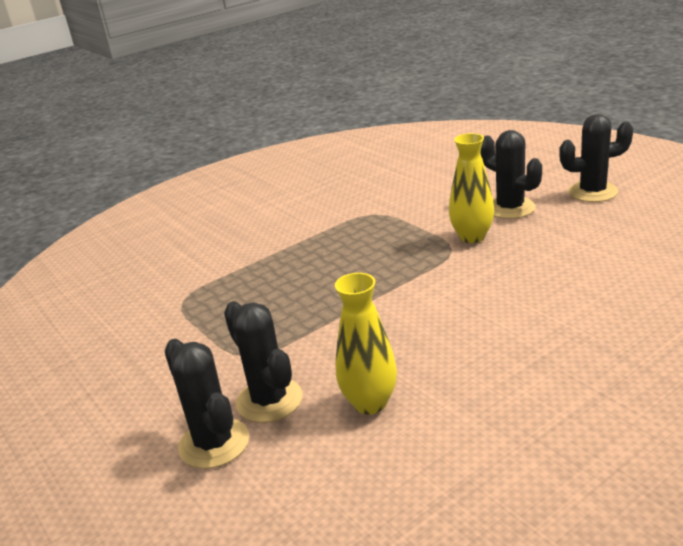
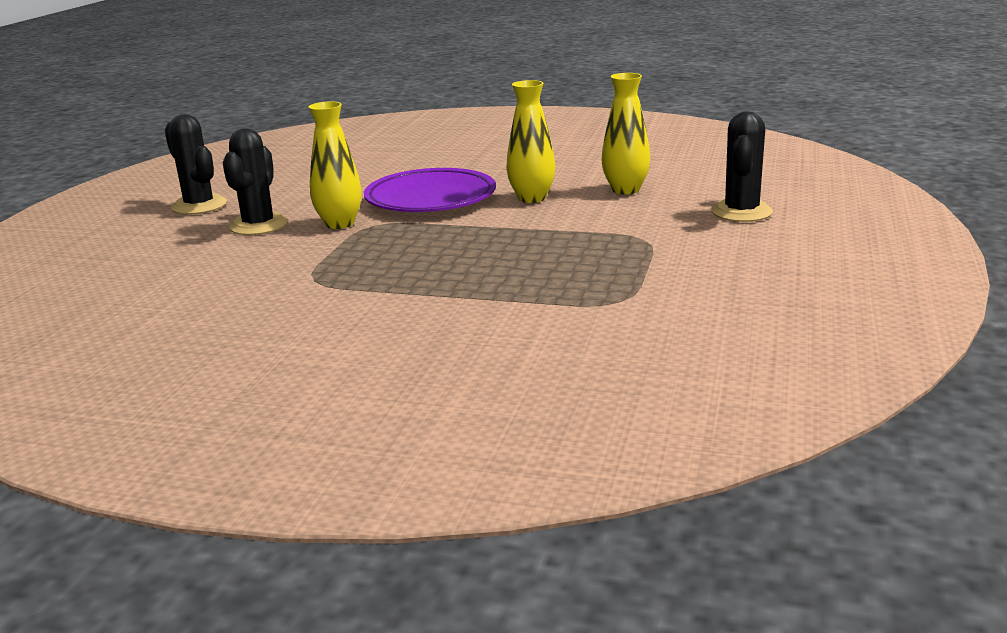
camera: 130 degrees left, 5 degrees down
black cactus [224,301,303,423] -> none
none -> purple plate [364,168,496,212]
none -> yellow vase [506,80,556,203]

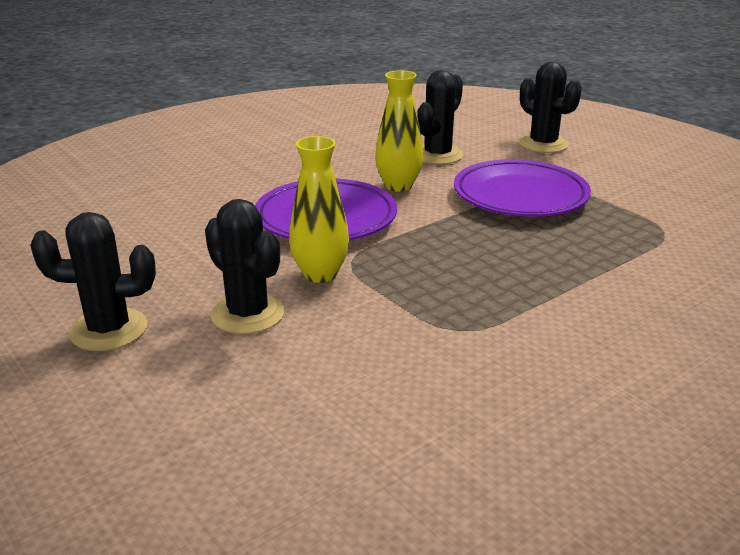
camera: 55 degrees left, 5 degrees up
yellow vase [601,73,650,195] -> black cactus [417,70,463,164]
none -> purple plate [454,159,591,217]

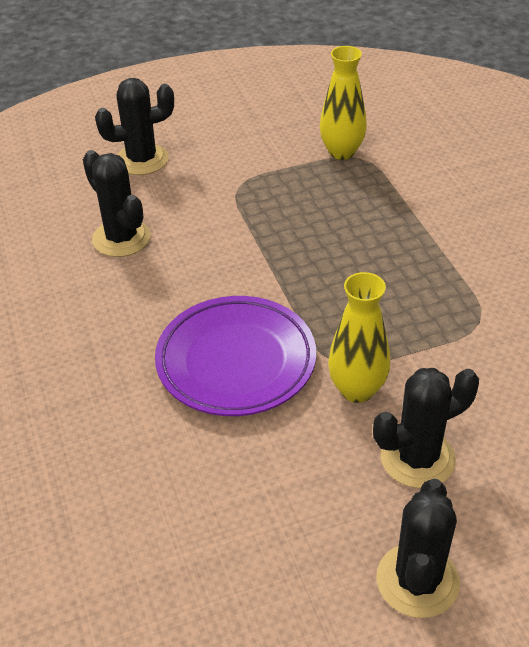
camera: 70 degrees left, 15 degrees up
yellow vase [375,70,423,192] -> yellow vase moved to [320,46,367,160]
purple plate [454,159,591,217] -> none

